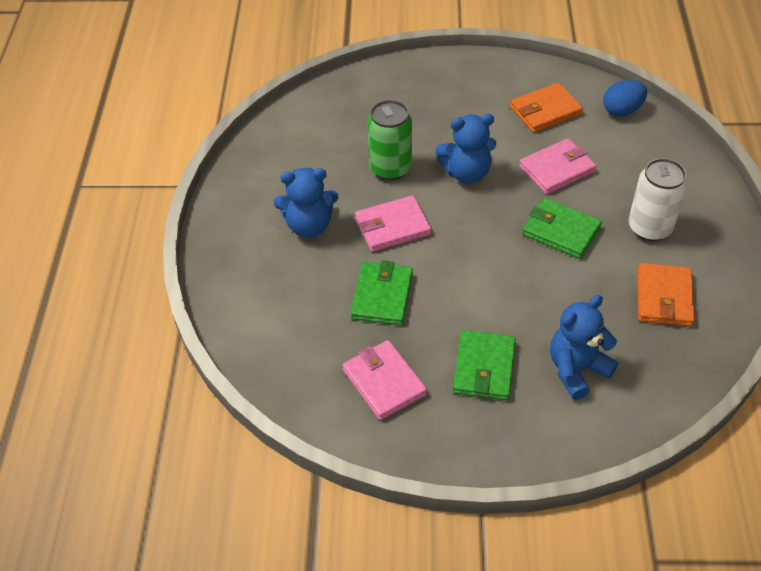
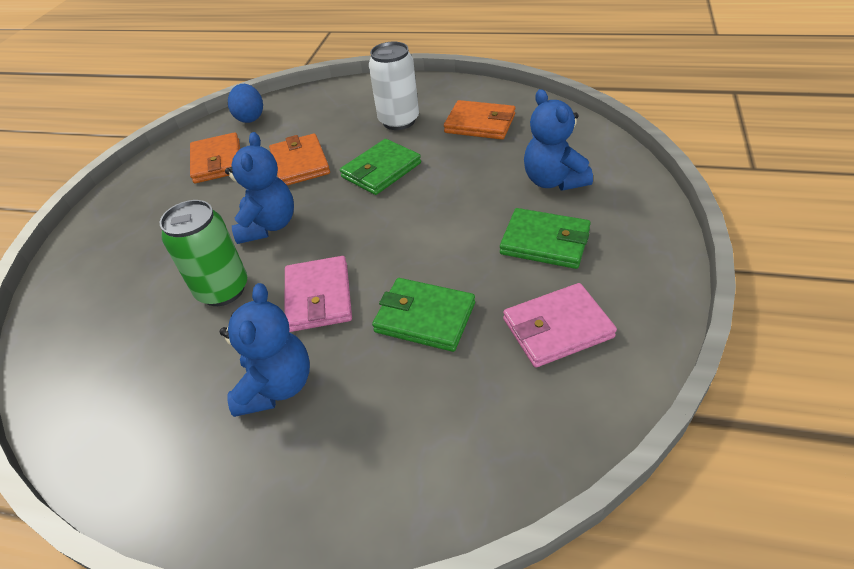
camera: 75 degrees left, 5 degrees down
pink wallet [519,138,596,194] -> orange wallet [269,133,330,186]

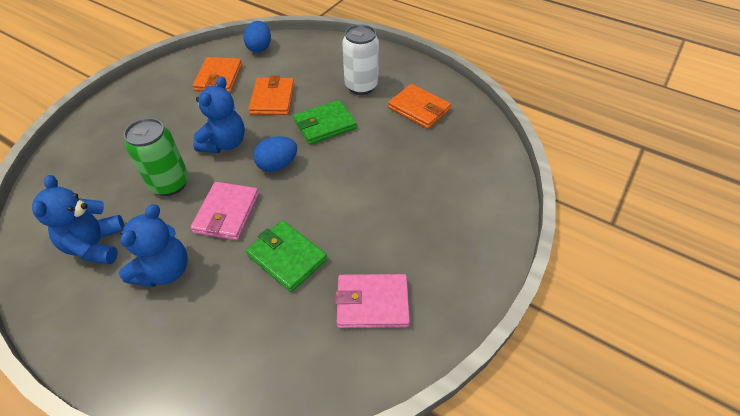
camera: 15 degrees right, 5 degrees up
green wallet [500,208,591,269] -> none
blue teddy bear [524,89,593,191] -> blue teddy bear moved to [32,175,124,264]
none -> blue egg [253,136,297,172]

